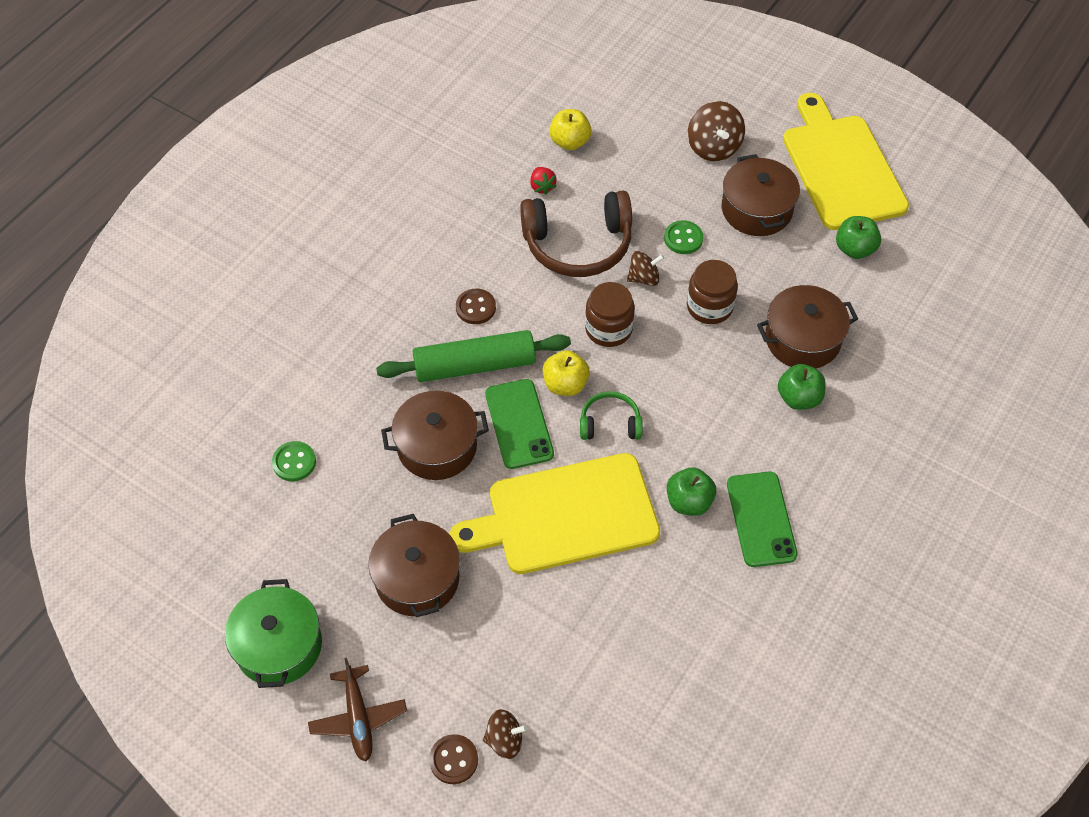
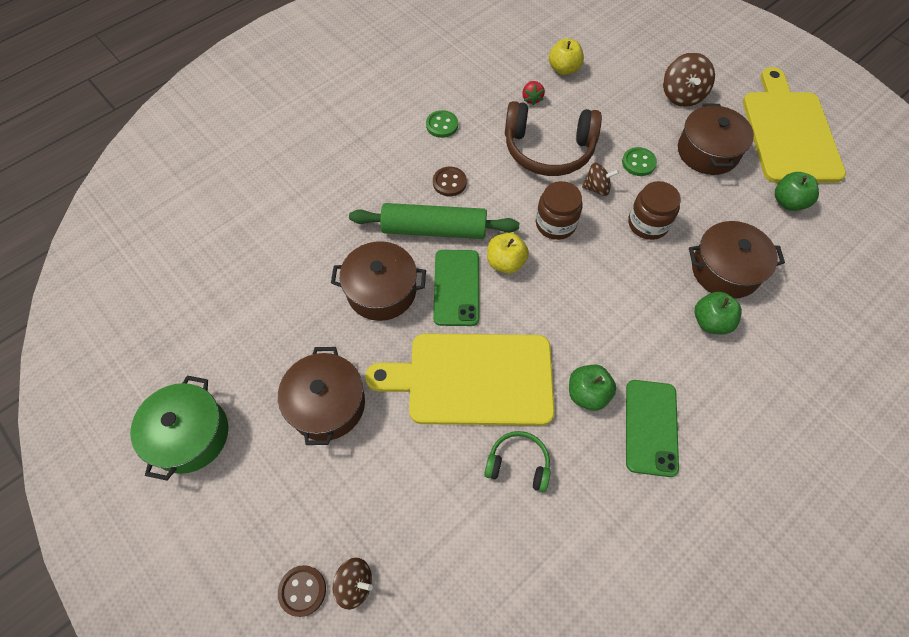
camera: 15 degrees right, 5 degrees up
green button [272,441,316,482] -> green button moved to [426,110,458,138]
brown plane [308,658,407,762] -> none
green headphones [580,391,643,440] -> green headphones moved to [484,431,550,492]

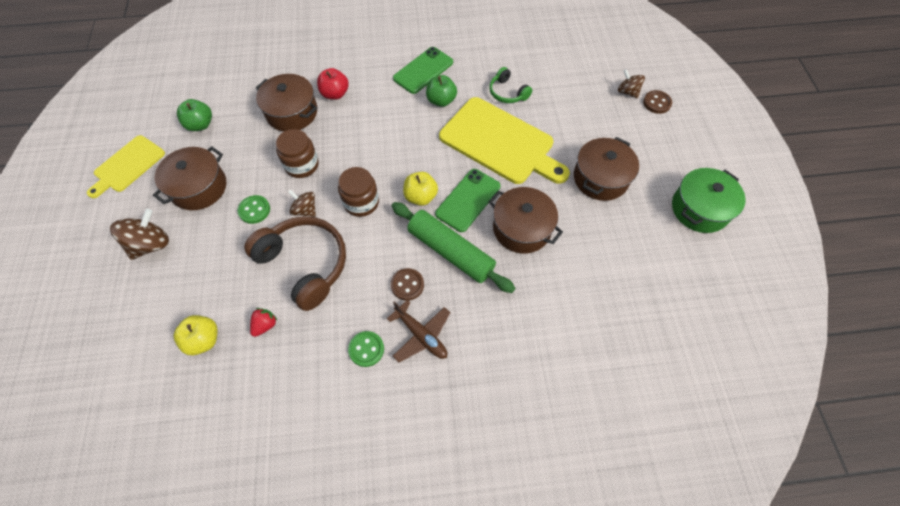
camera: 145 degrees left, 0 degrees up
green apple [695,292,742,335] -> red apple [317,68,349,100]
yellow cutting board [743,67,846,183] -> yellow cutting board [87,135,165,198], size x0.58
none -> brown plane [387,300,450,362]

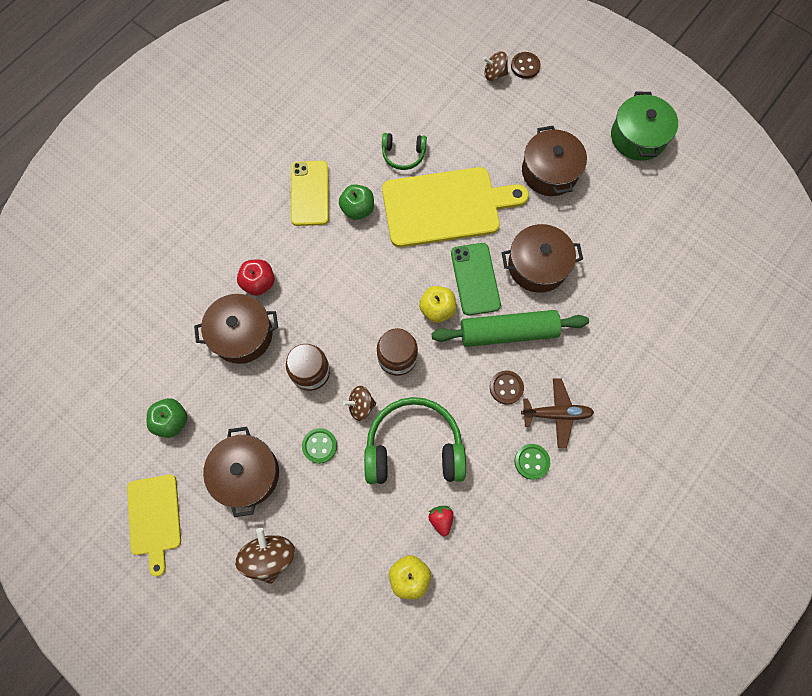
camera: 45 degrees left, 10 degrees up
brown headphones [244,216,346,311] -> green headphones [364,397,466,484]
green phone [393,47,453,94] -> yellow phone [291,161,329,226]

